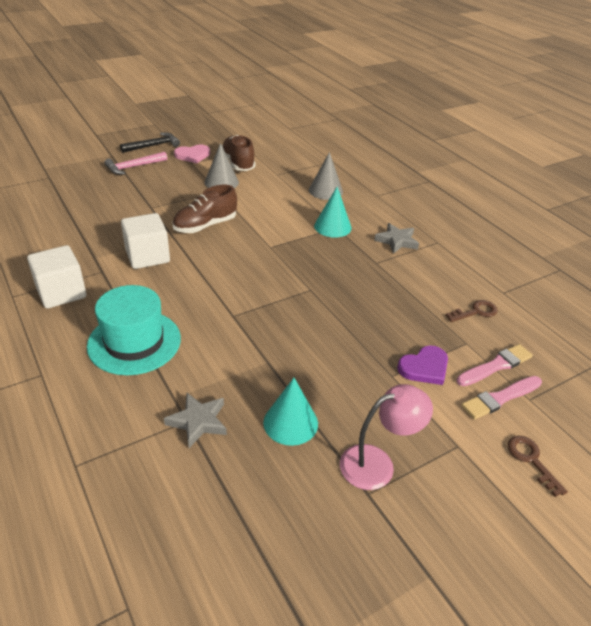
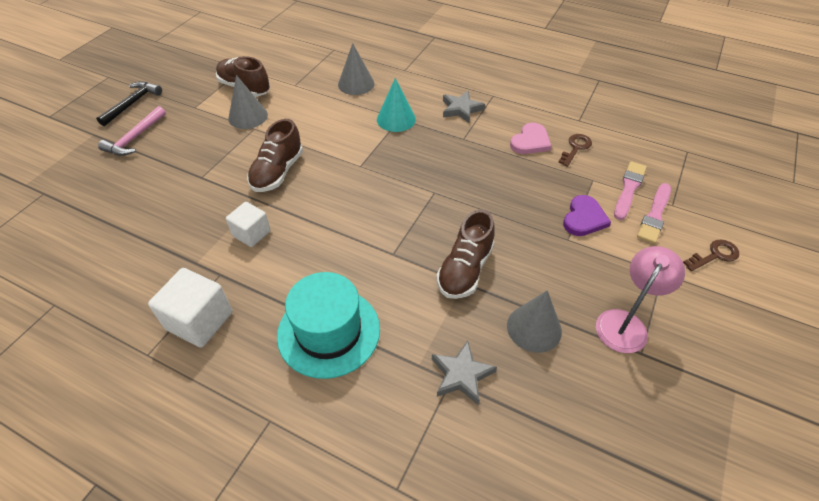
camera: 30 degrees left, 10 degrees up
white cube [121,213,170,269] -> white cube [226,202,271,247], size x0.65
pink heart [174,145,210,163] -> pink heart moved to [510,123,551,154]
turquoise cone [263,378,318,446] -> grey cone [507,290,562,353]
brown key [508,436,568,497] -> brown key turned 120 degrees clockwise [683,239,739,271]
none -> brown shoe [436,209,495,299]

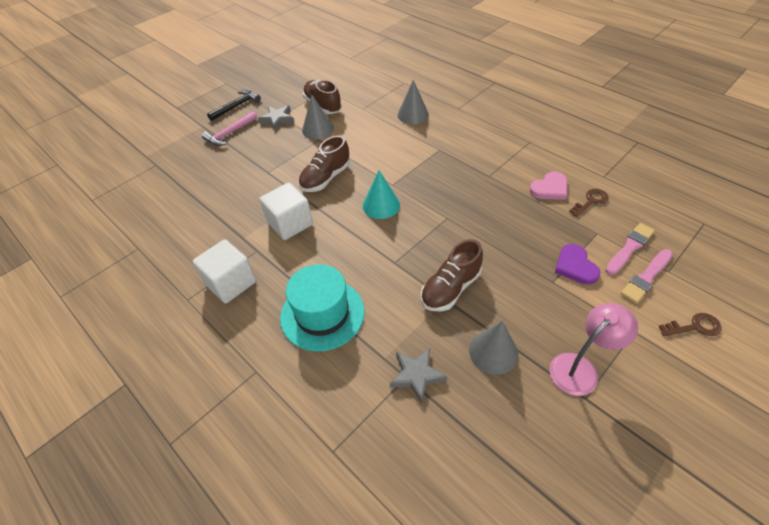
camera: 20 degrees right, 0 degrees up
white cube [226,202,271,247] -> white cube [259,183,313,240], size x1.54
turquoise cone [377,78,416,132] -> turquoise cone moved to [363,170,400,219]
grey star [443,91,485,123] -> grey star moved to [258,106,294,131]
purple heart [563,195,611,236] -> purple heart turned 120 degrees clockwise [555,244,600,285]

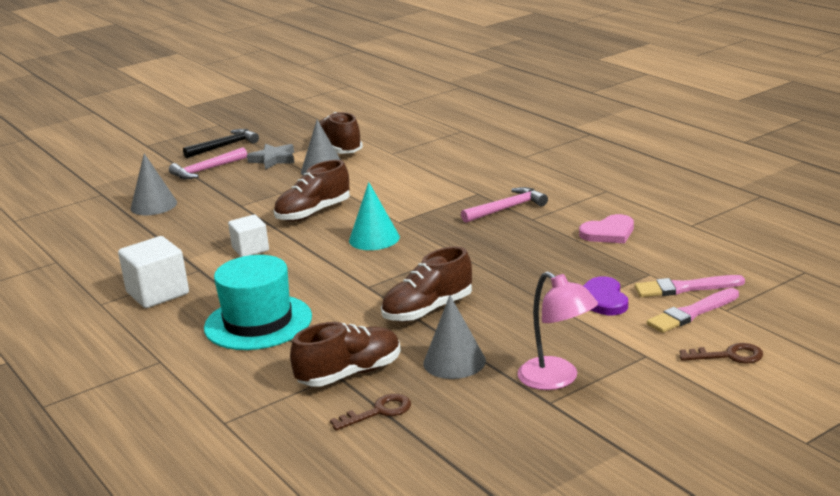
camera: 10 degrees right, 25 degrees down
white cube [259,183,313,240] -> white cube [228,215,269,257], size x0.65
grey star [390,348,447,404] -> brown shoe [290,322,401,387]
grey cone [398,80,429,124] -> grey cone moved to [131,153,177,215]
pink lamp [549,303,638,396] -> pink lamp turned 75 degrees clockwise [517,271,598,390]
brown key [569,189,609,217] -> brown key moved to [330,394,411,431]
pink brush [605,223,655,275] -> pink brush turned 150 degrees counterclockwise [635,275,745,297]
none -> pink hammer [461,187,548,223]

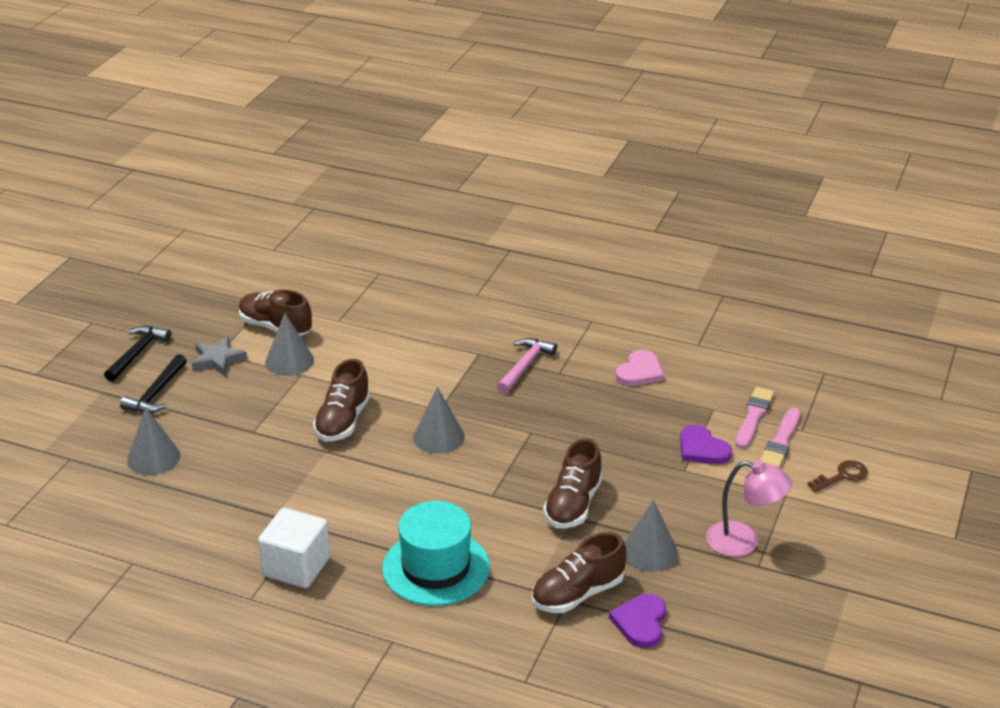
camera: 35 degrees left, 10 degrees up
pink hammer [169,147,247,179] -> black hammer [120,354,187,413]
white cube [228,215,269,257] -> none
brown shoe [290,322,401,387] -> brown shoe turned 150 degrees counterclockwise [531,532,626,613]
brown key [330,394,411,431] -> purple heart [609,594,666,648]
turquoise cone [349,182,400,250] -> grey cone [413,387,465,454]
pink brush [635,275,745,297] -> pink brush turned 150 degrees clockwise [736,387,774,448]

